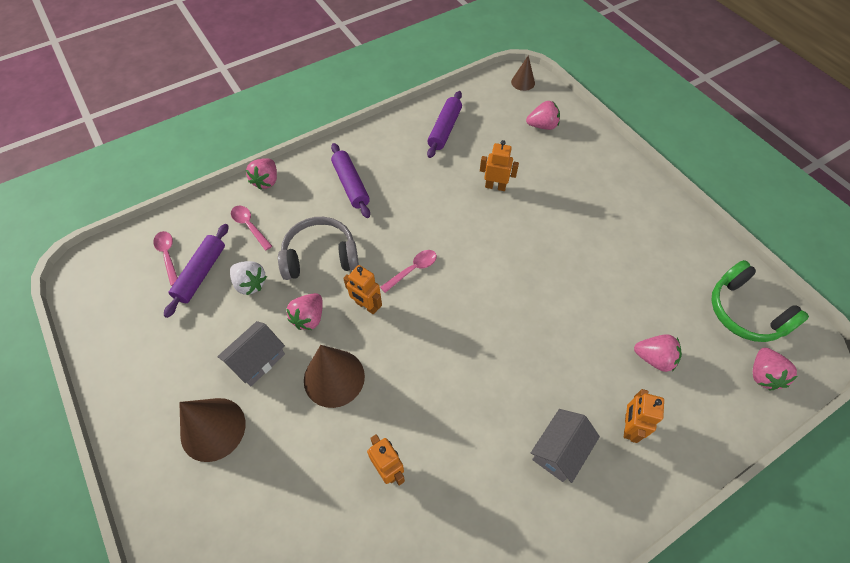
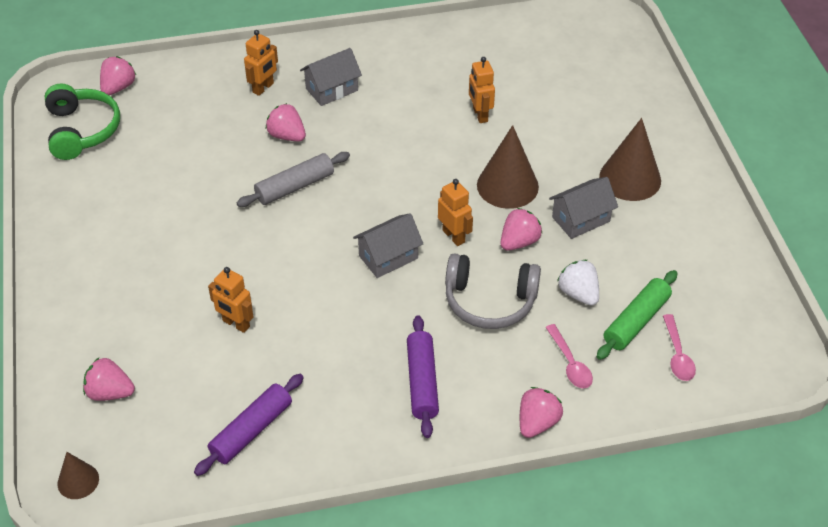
camera: 160 degrees left, 10 degrees down
purple rolling pin [164,224,228,318] -> green rolling pin [597,270,678,360]
pink spoon [380,250,437,293] -> grey house [353,213,423,278]
pink strawberry [634,334,682,372] -> pink strawberry moved to [266,103,306,141]
none -> grey rolling pin [237,152,350,207]

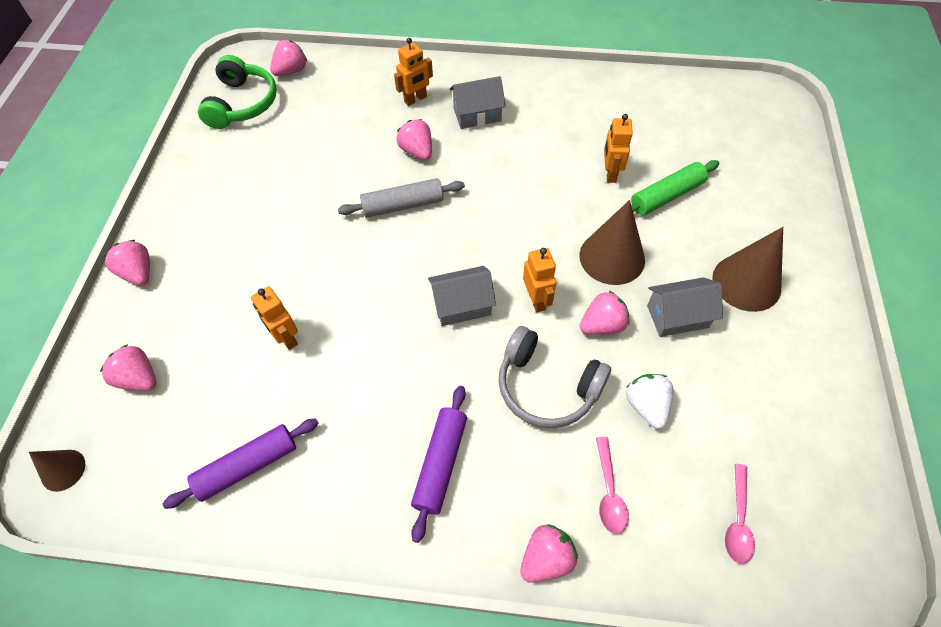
camera: 20 degrees right, 10 degrees up
green rolling pin [597,270,678,360] -> green rolling pin moved to [631,160,719,216]
none -> pink strawberry [104,240,150,286]

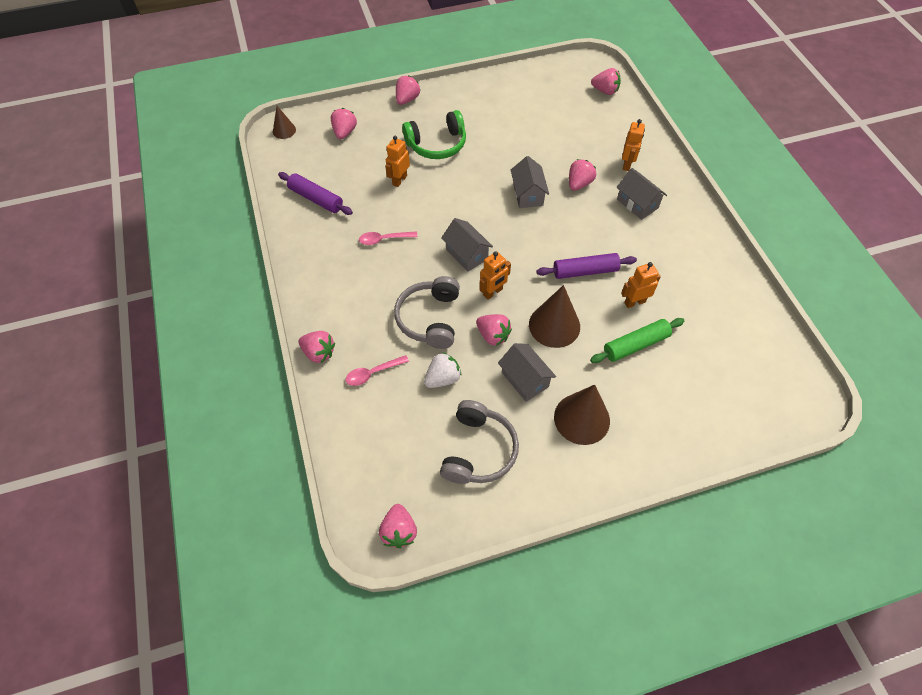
camera: 65 degrees right, 0 degrees up
green headphones [198,55,277,129] -> green headphones moved to [402,110,466,159]
grey rolling pin [338,178,465,217] -> grey house [511,156,549,208]
orange robot [394,38,433,106] -> orange robot turned 105 degrees counterclockwise [622,119,645,171]
purple rolling pin [411,386,467,543] -> purple rolling pin moved to [537,253,637,279]
green rolling pin [631,160,719,216] -> green rolling pin turned 60 degrees counterclockwise [590,318,684,363]
pink spoon [725,464,755,564] -> pink spoon moved to [359,231,418,245]
none -> pink strawberry [379,504,417,548]
none -> grey headphones [440,400,519,484]

